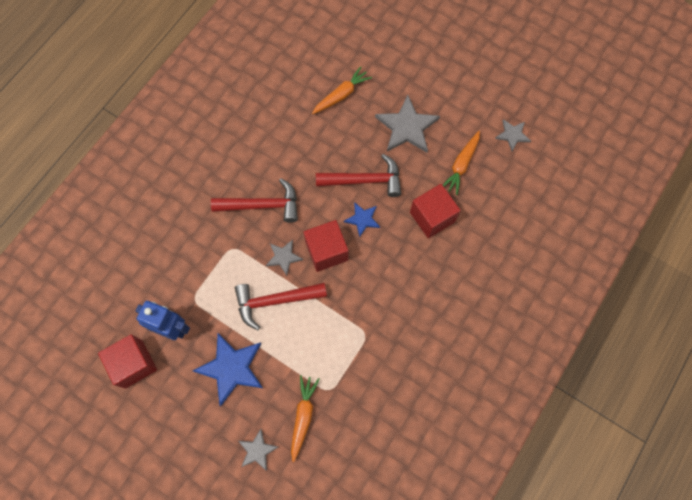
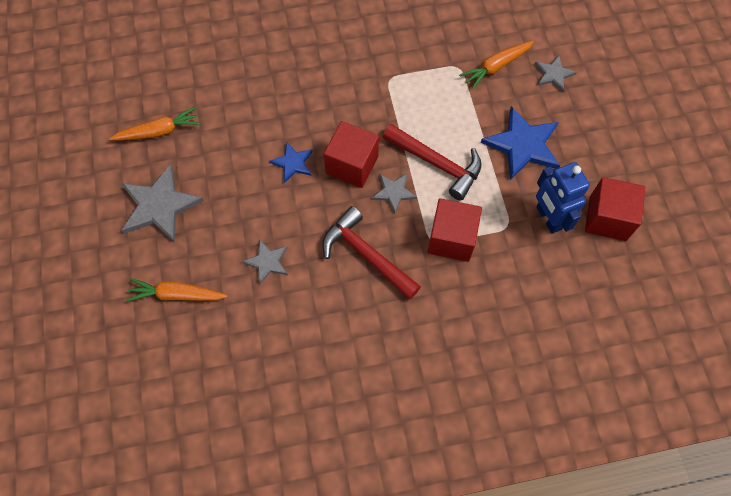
camera: 135 degrees left, 5 degrees down
red hammer [316,154,401,197] -> none
red cube [410,184,461,238] -> red cube moved to [427,198,482,262]
grey star [495,119,531,151] -> grey star moved to [242,240,288,285]

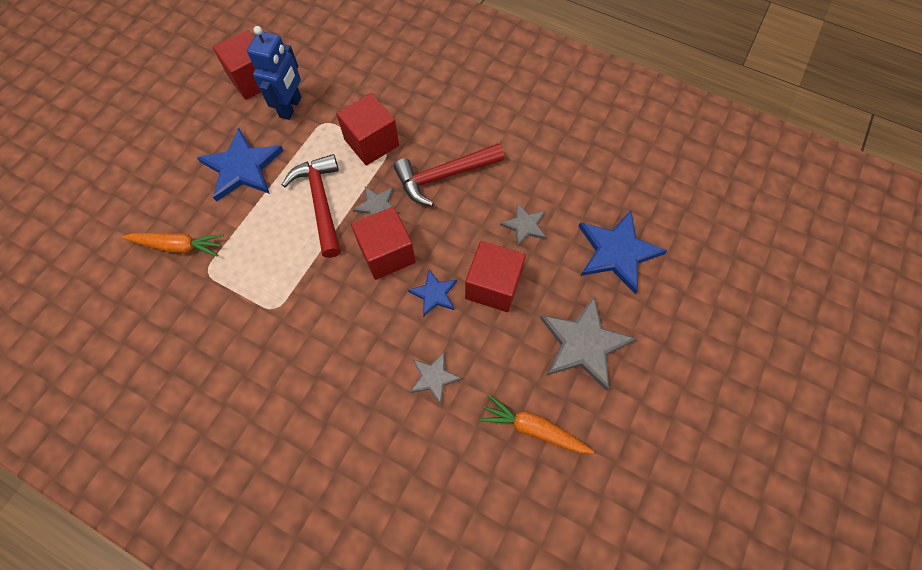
camera: 140 degrees left, 0 degrees up
orange carrot [126,278,228,302] -> blue star [578,210,667,294]
red hammer [322,206,421,300] -> red hammer turned 75 degrees clockwise [394,143,504,206]
grey star [535,55,577,92] -> grey star moved to [410,352,462,405]
none -> red cube [465,241,526,312]

